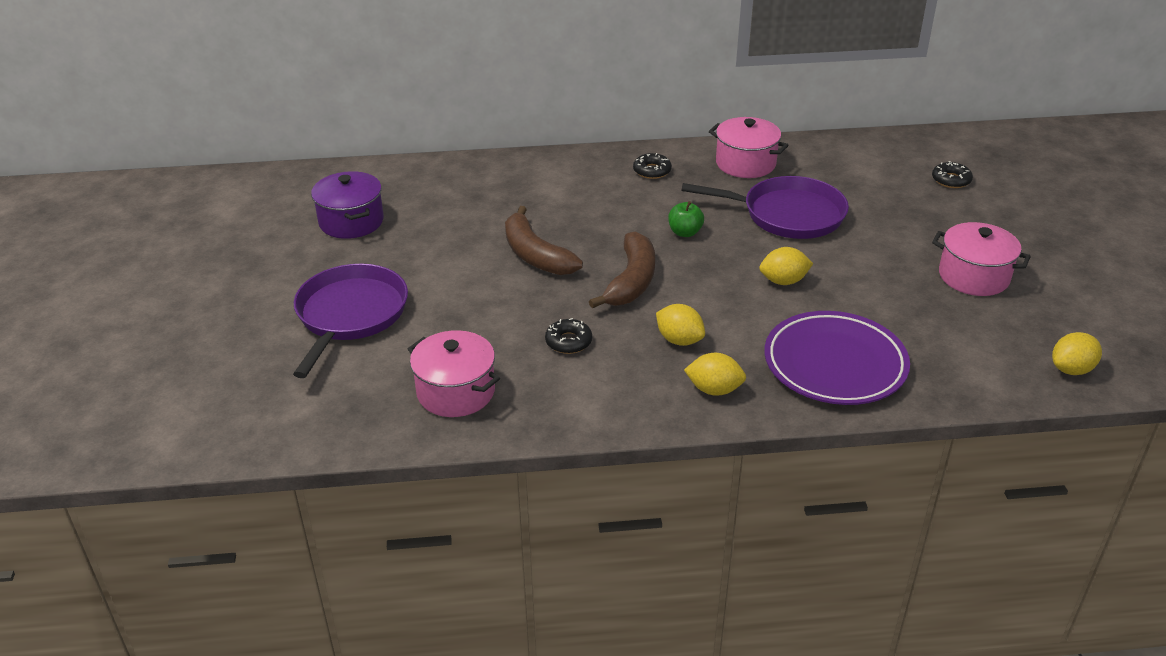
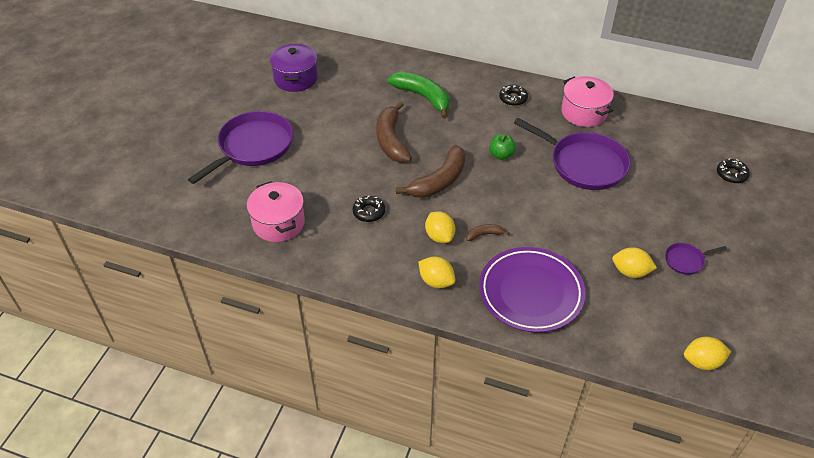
camera: 25 degrees right, 10 degrees up
yellow lemon [759,247,814,285] -> yellow lemon moved to [612,247,657,278]
pink pot [932,222,1031,296] -> purple pan [665,243,727,275]
none -> green banana [387,72,449,119]
none -> brown banana [466,224,509,241]

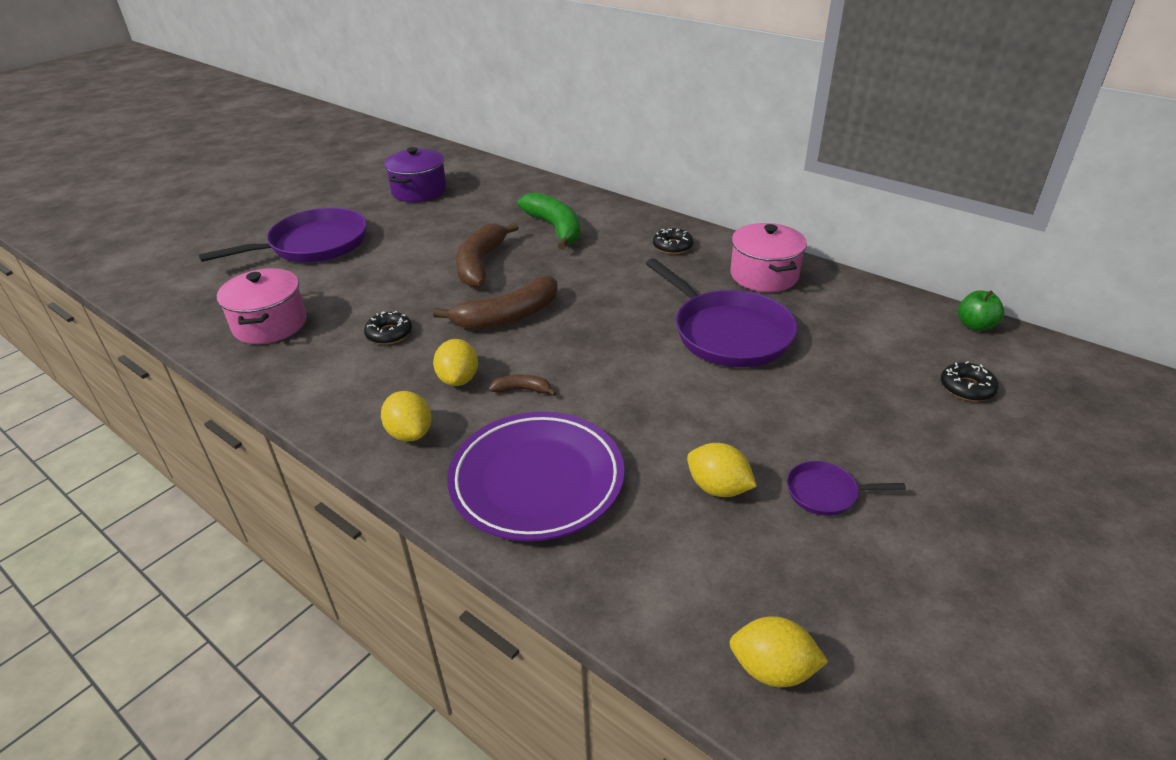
camera: 20 degrees right, 10 degrees down
green apple [489,134,516,160] -> green apple moved to [958,290,1004,331]

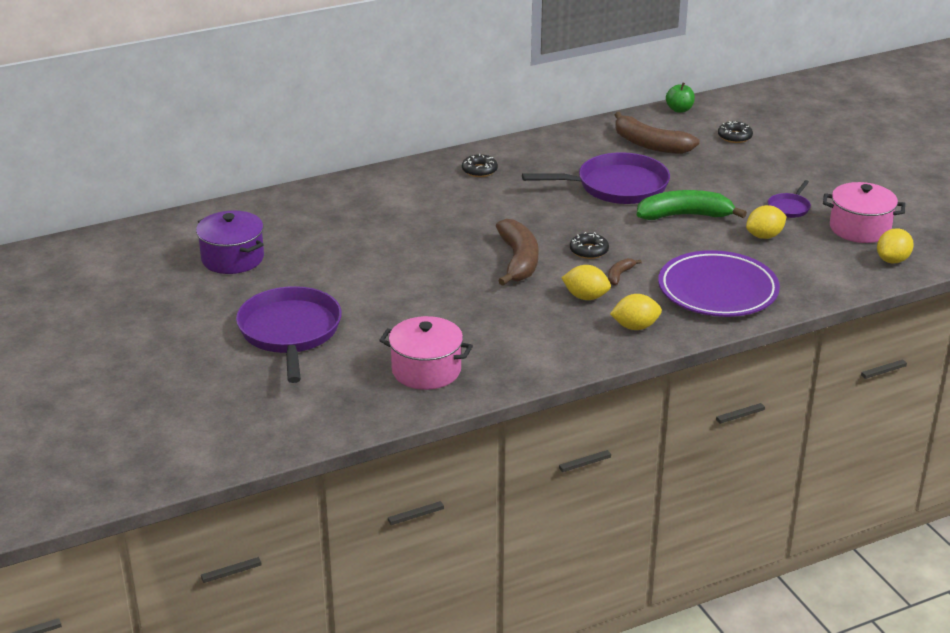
camera: 65 degrees left, 5 degrees down
black donut [364,311,412,345] -> black donut moved to [570,232,609,259]
brown banana [456,223,519,288] -> brown banana moved to [615,112,700,154]
green banana [517,192,580,250] -> green banana moved to [637,190,747,220]
pink pot [730,223,807,292] -> pink pot moved to [823,182,905,243]

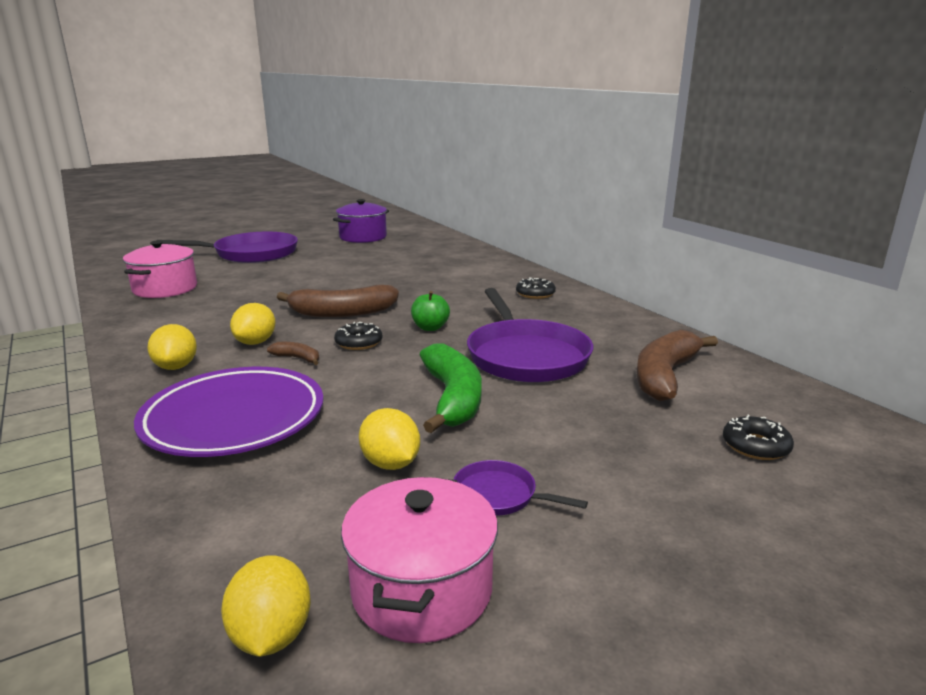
camera: 85 degrees right, 10 degrees down
green apple [666,83,695,113] -> green apple moved to [411,291,450,331]
yellow lemon [877,228,914,263] -> yellow lemon turned 45 degrees clockwise [221,555,311,657]

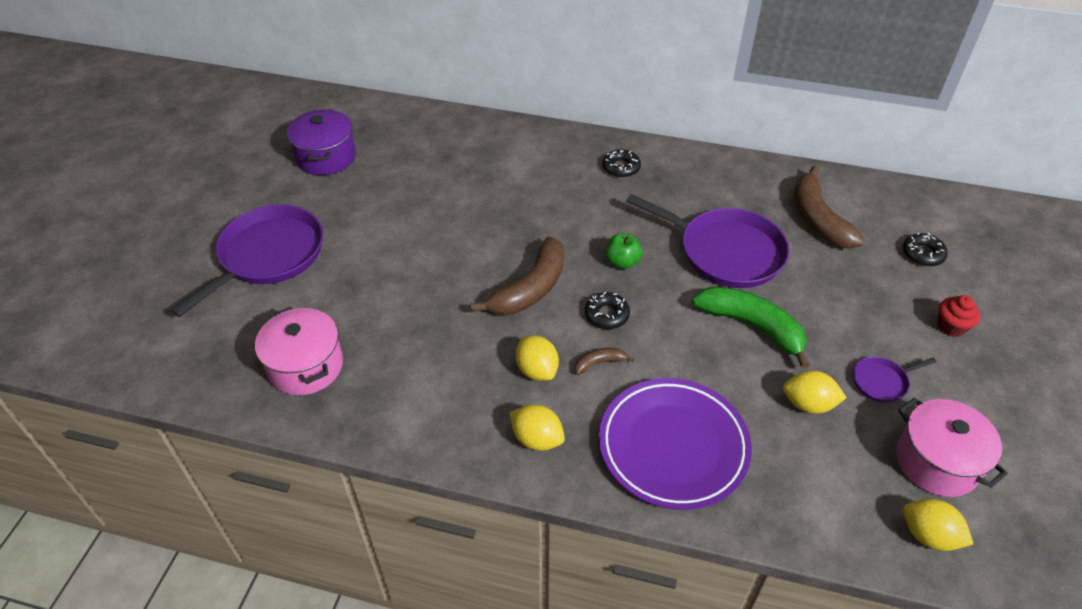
camera: 45 degrees left, 25 degrees up
none -> red cupcake [937,295,980,337]

